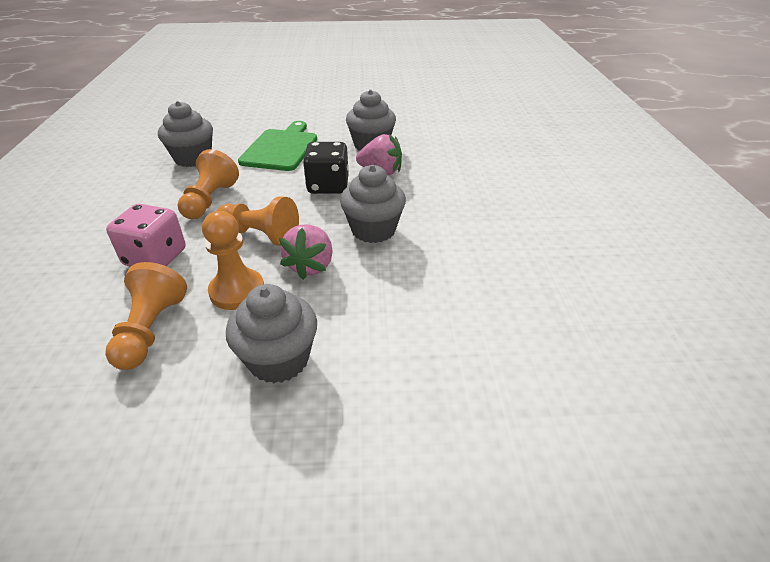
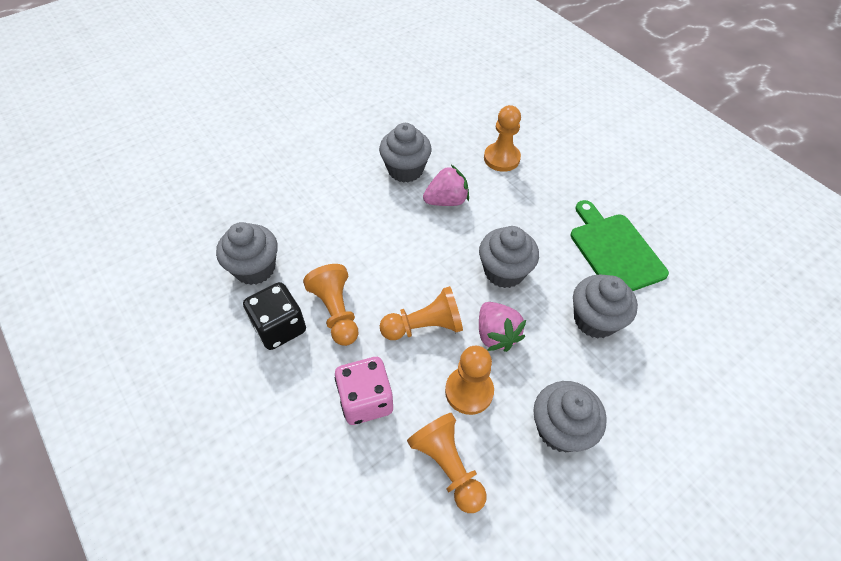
camera: 35 degrees left, 15 degrees up
green cutting board [238,121,317,171] -> green cutting board moved to [571,200,669,291]
black dice [303,142,349,194] -> black dice moved to [243,282,306,350]
none -> orange pawn [484,105,521,172]
none -> grey cupcake [573,275,638,339]

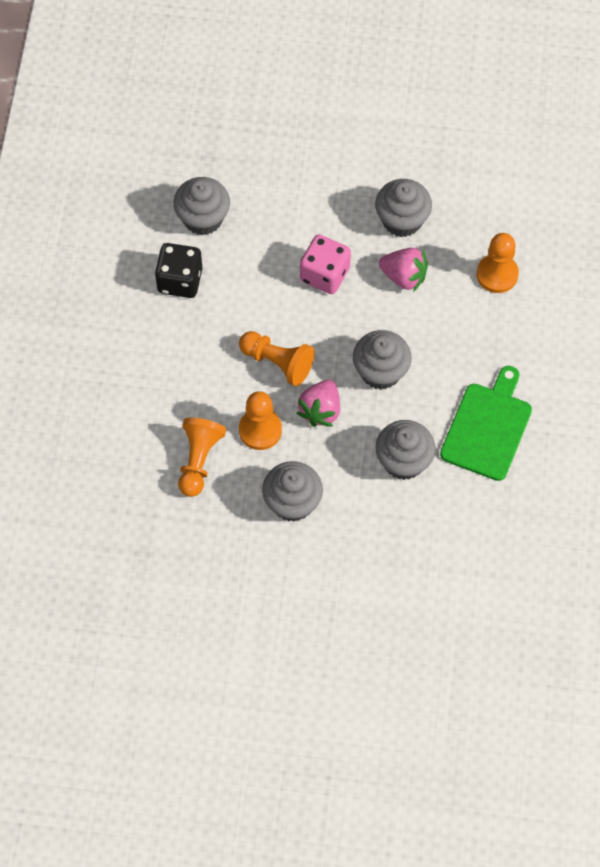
camera: 45 degrees right, 10 degrees up
orange pawn [303,264,359,346] -> none
pink dice [335,357,393,425] -> pink dice moved to [300,234,351,294]

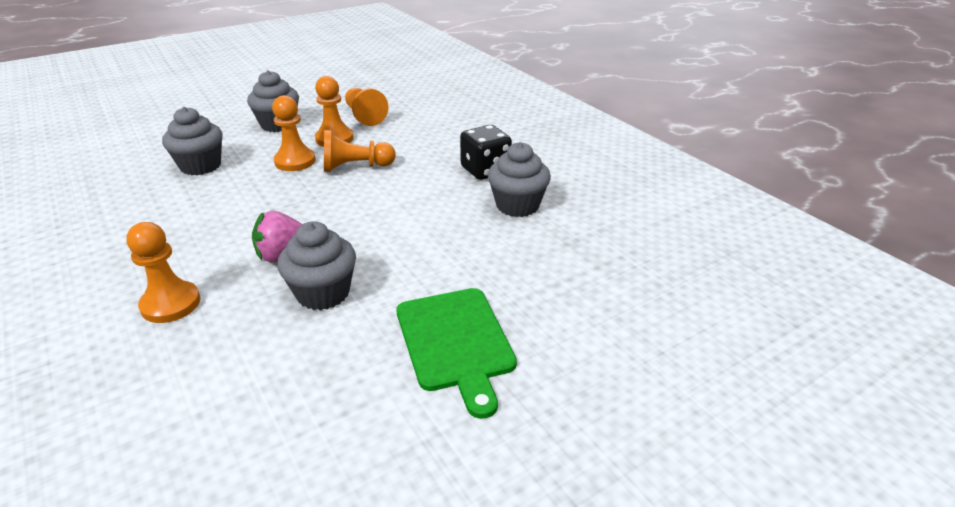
camera: 140 degrees right, 30 degrees down
pink strawberry [297,380,340,427] -> orange pawn [272,95,316,171]
pink dice [300,234,351,294] -> none
grey cupcake [353,330,412,390] -> none
green cutting board [440,366,532,481] -> green cutting board moved to [396,288,517,419]

